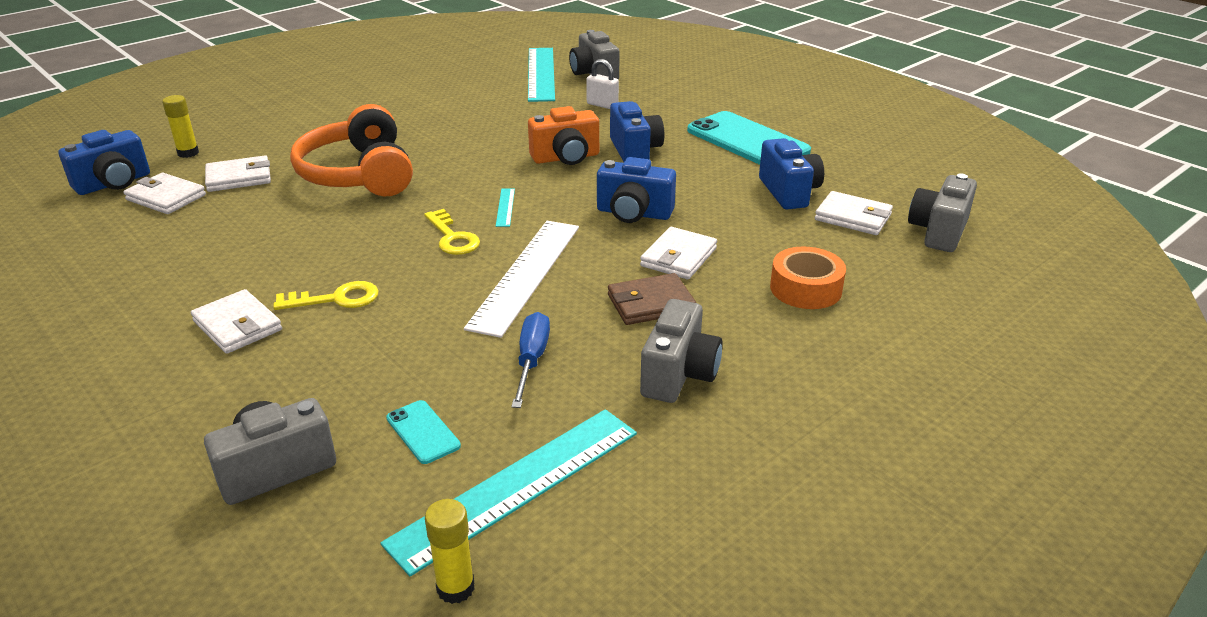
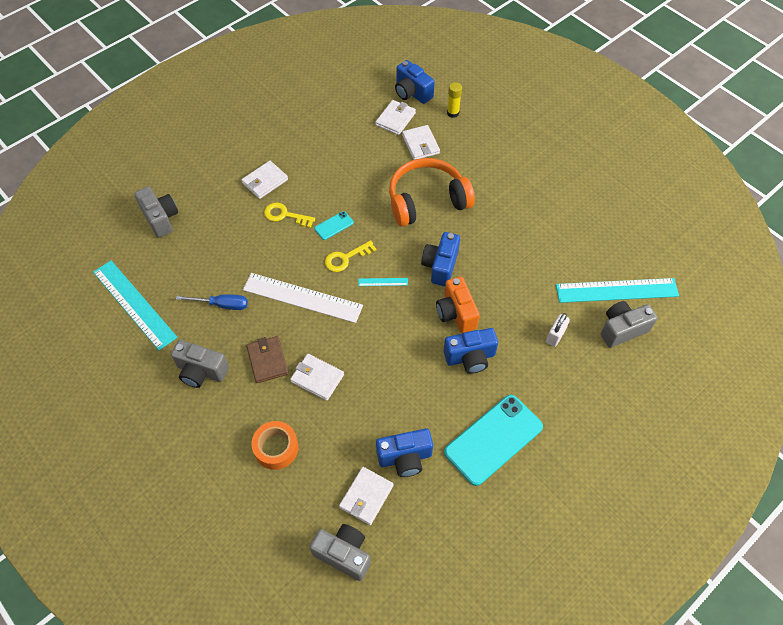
camera: 90 degrees right, 25 degrees up
yellow key [273,281,379,310] -> yellow key turned 120 degrees clockwise [264,203,315,228]
turquoise phone [386,400,461,464] -> turquoise phone moved to [314,211,354,240]
yellow glue stick [425,499,475,604] -> none
blue camera [597,157,676,223] -> blue camera moved to [421,232,460,286]

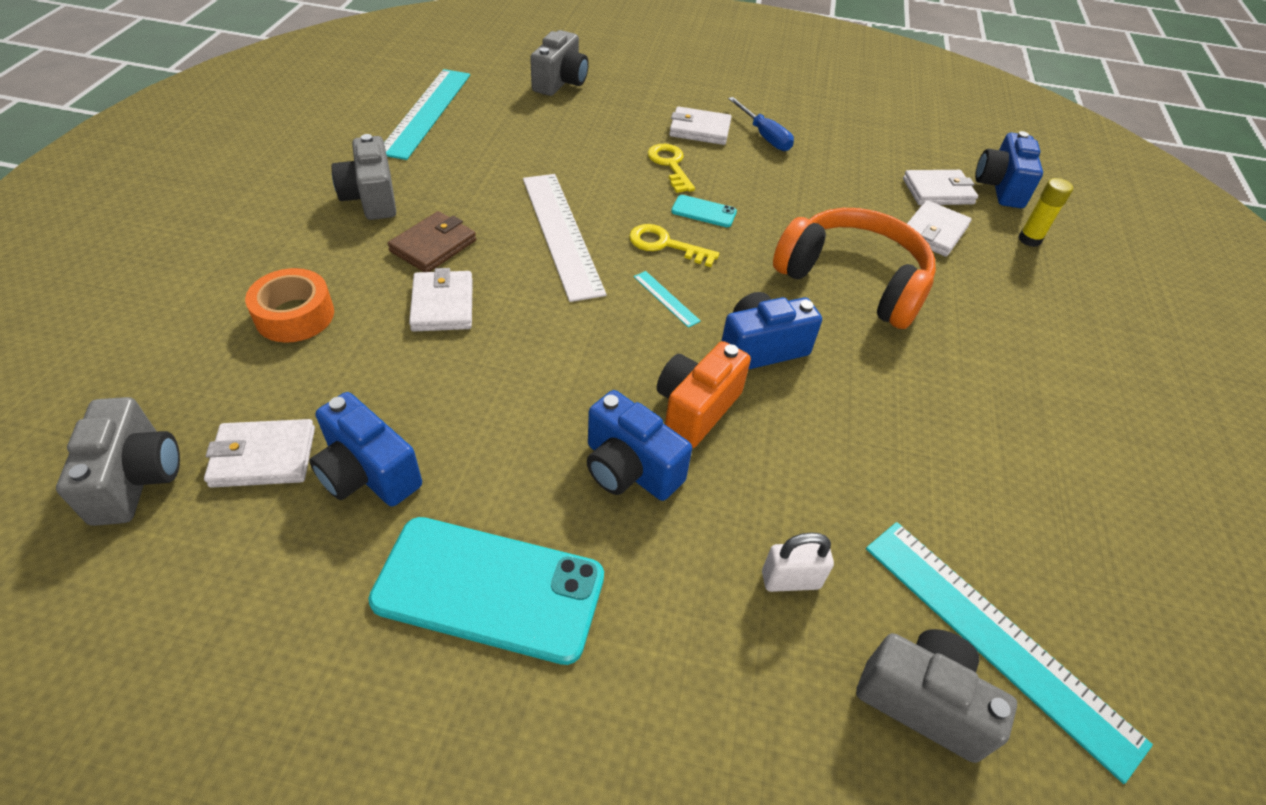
camera: 50 degrees right, 10 degrees down
blue screwdriver [176,294,248,310] -> blue screwdriver moved to [728,97,794,151]

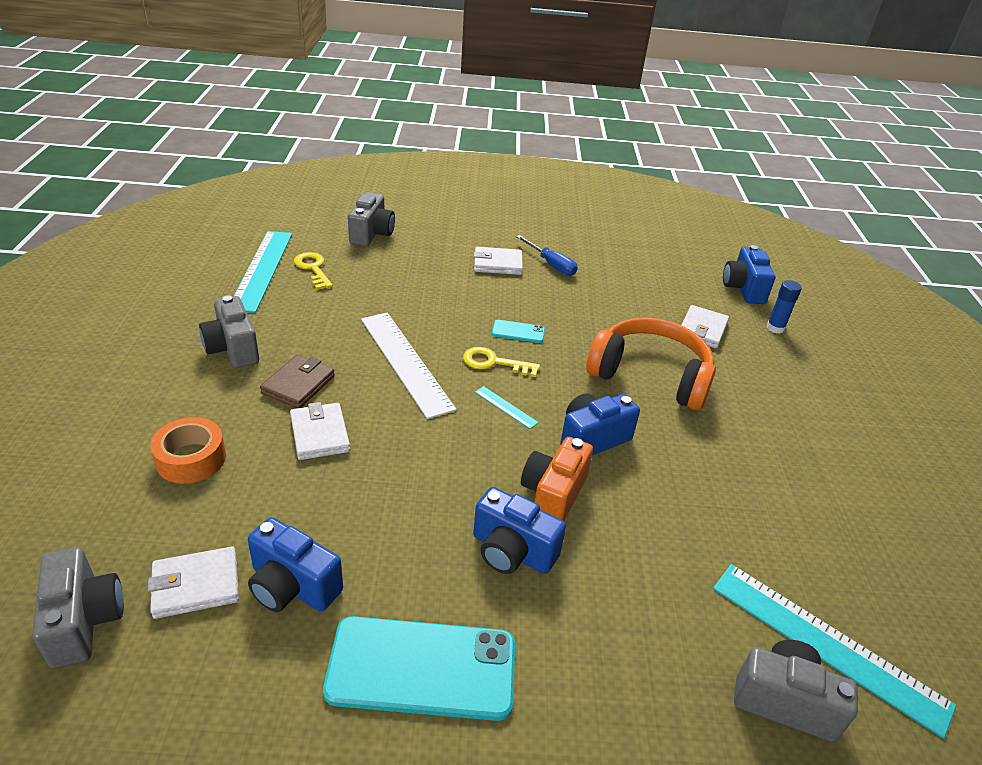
camera: 10 degrees left, 10 degrees down
yellow key [648,144,695,193] -> yellow key moved to [294,252,333,290]
white padlock [762,532,834,592] -> none
white wallet [903,170,978,205] -> none
yellow glue stick [1018,178,1073,247] -> blue glue stick [766,280,802,334]

